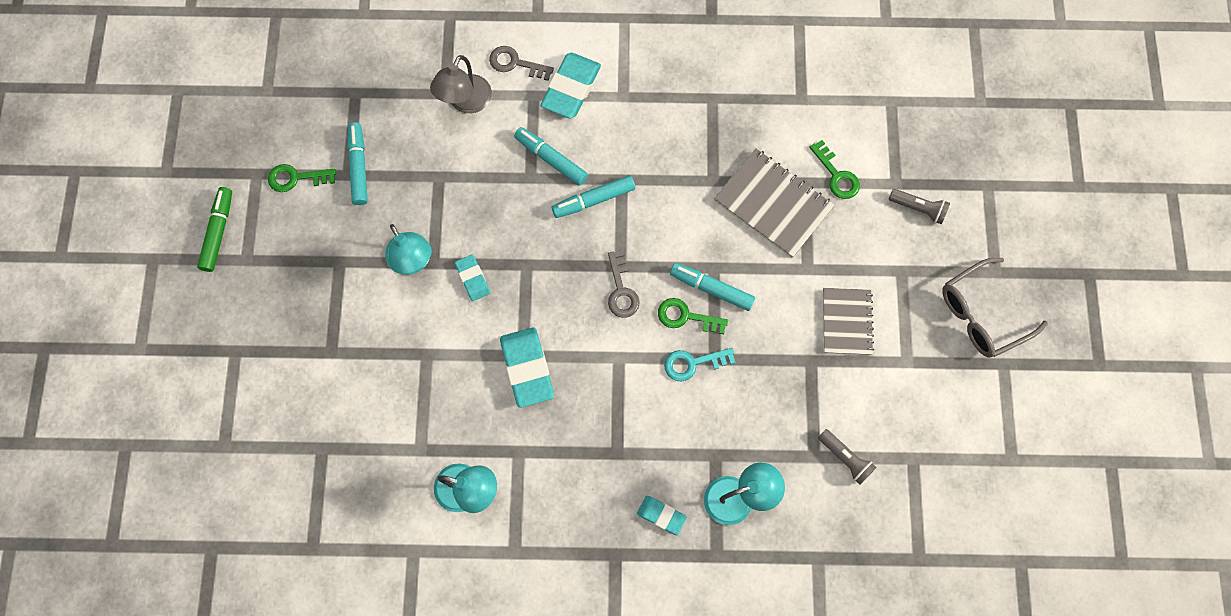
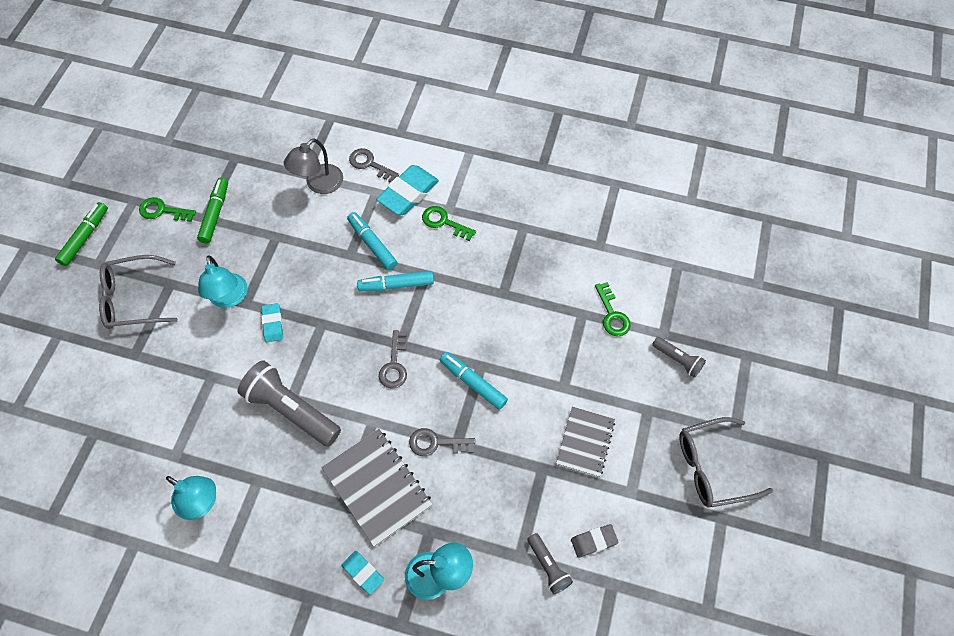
camera: 15 degrees right, 10 degrees down
turquoise marker [347,123,368,205] -> green marker [197,178,228,244]
turquoise eraser [500,327,554,408] -> grey flashlight [237,361,341,447]
green key [658,298,728,334] -> green key moved to [422,206,476,241]
turquoise key [664,348,736,381] -> grey key [409,428,475,456]
grey notebook [714,149,835,258] -> grey notebook moved to [321,429,433,547]
none -> grey glasses [99,255,178,329]
none -> grey eraser [571,524,618,558]

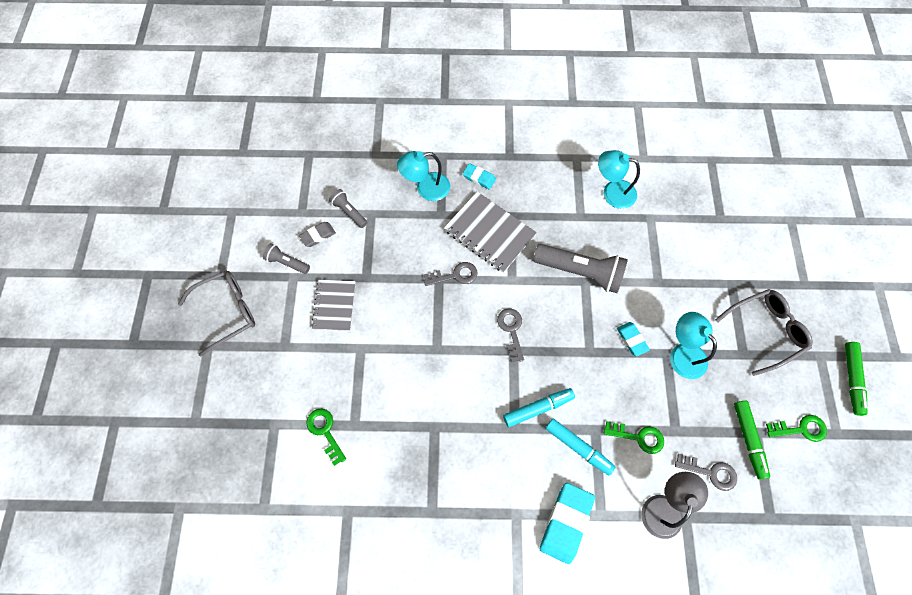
camera: 165 degrees right, 5 degrees up
grey key [349,148,399,183] -> grey key moved to [675,454,737,491]
green key [422,206,476,241] -> green key moved to [604,421,664,454]
turquoise marker [440,352,508,410] -> none
grey flashlight [652,337,706,378] -> grey flashlight moved to [263,243,310,274]

